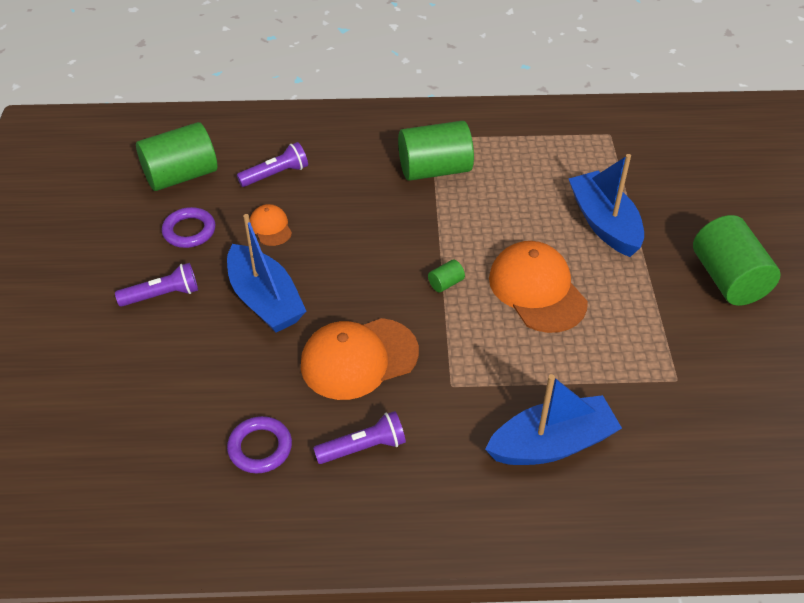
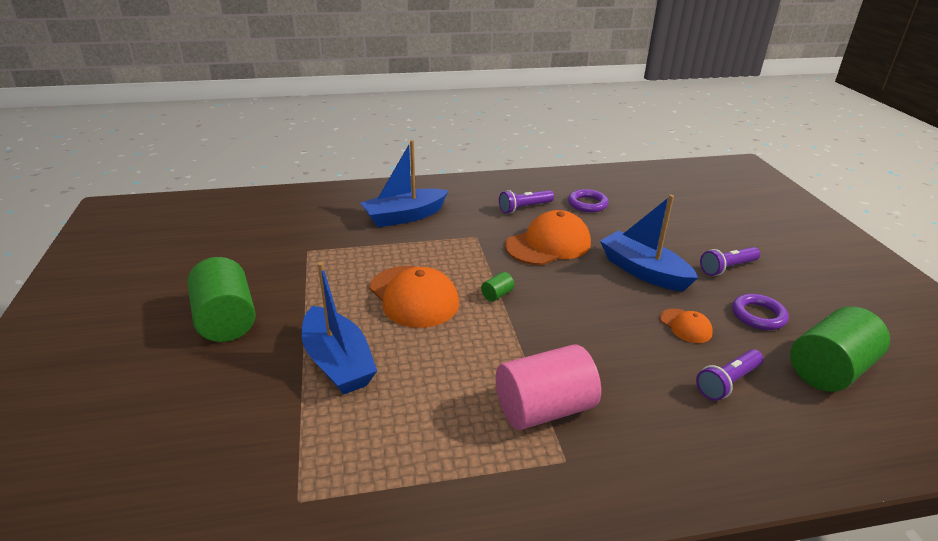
camera: 170 degrees right, 15 degrees down
green cylinder [398,121,474,181] -> pink cylinder [496,345,601,430]

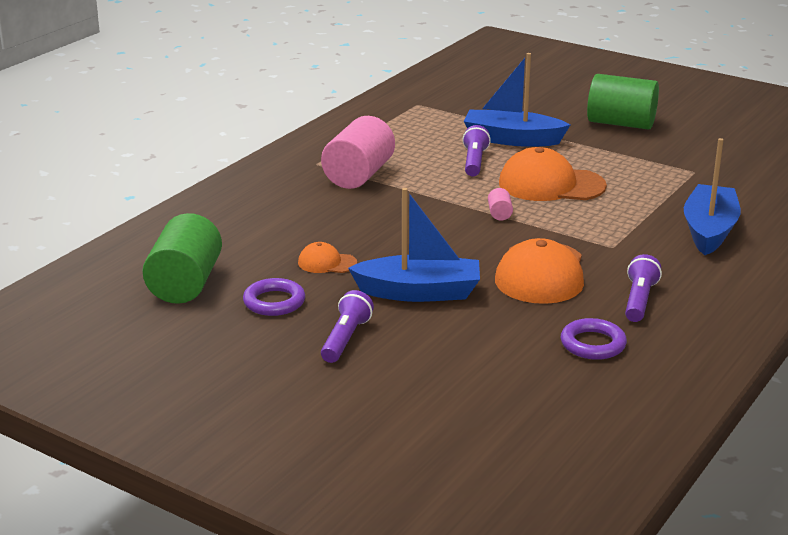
camera: 135 degrees right, 5 degrees down
green cylinder [481,272,514,301] -> pink cylinder [488,188,513,221]
purple flashlight [696,349,763,401] -> purple flashlight moved to [462,125,491,176]

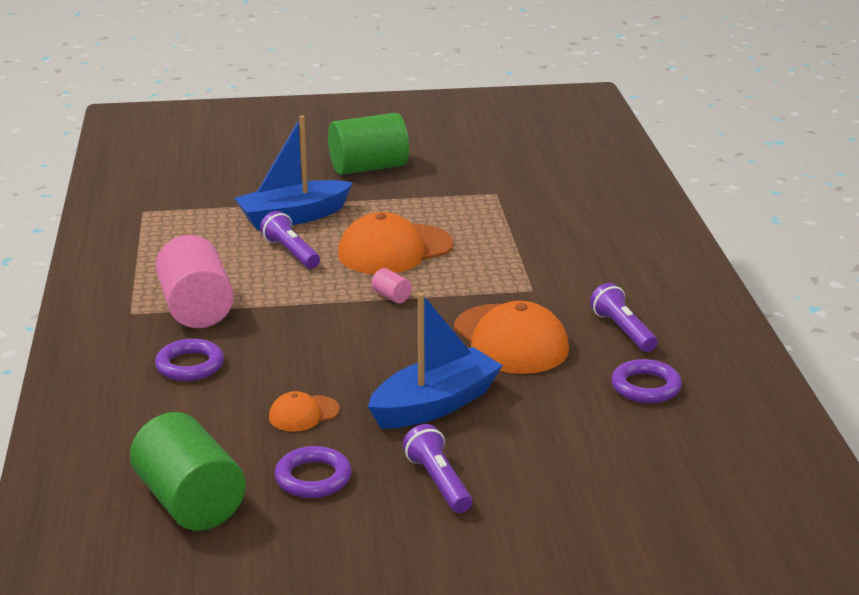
camera: 40 degrees left, 0 degrees up
blue boat [684,138,740,255] -> none
none -> purple ring [155,339,224,381]

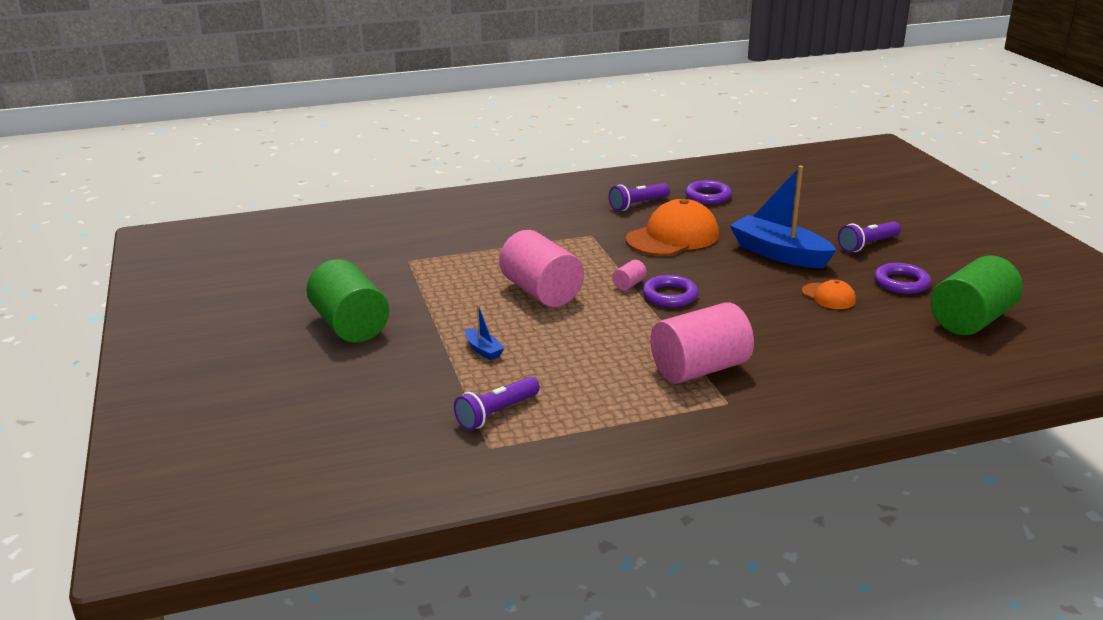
camera: 100 degrees left, 0 degrees up
purple ring [155,339,224,381] -> purple ring moved to [642,275,698,307]
blue boat [234,115,353,230] -> blue boat [465,305,504,360], size x0.43
purple flashlight [260,211,320,269] -> purple flashlight moved to [454,376,540,430]
orange cap [338,212,453,274] -> pink cylinder [499,230,584,307]

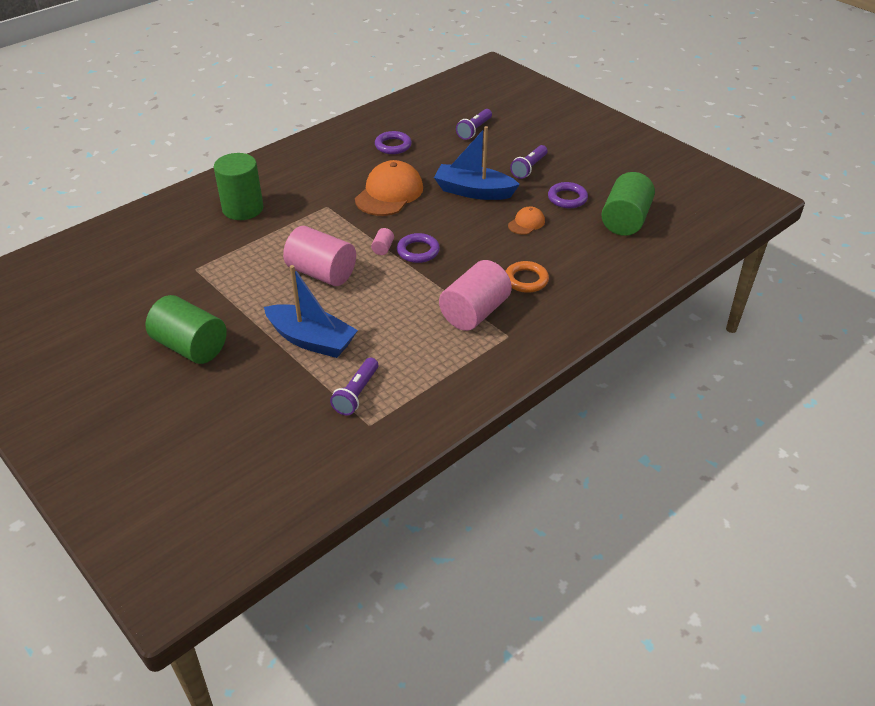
camera: 25 degrees left, 15 degrees up
blue boat [465,305,504,360] -> blue boat [264,265,358,358], size x2.32
purple flashlight [609,183,670,211] -> purple flashlight moved to [456,109,492,140]
orange cap [802,280,856,309] -> orange cap turned 75 degrees counterclockwise [508,206,545,235]
none -> green cylinder [214,153,263,220]
none -> orange ring [505,261,549,293]

